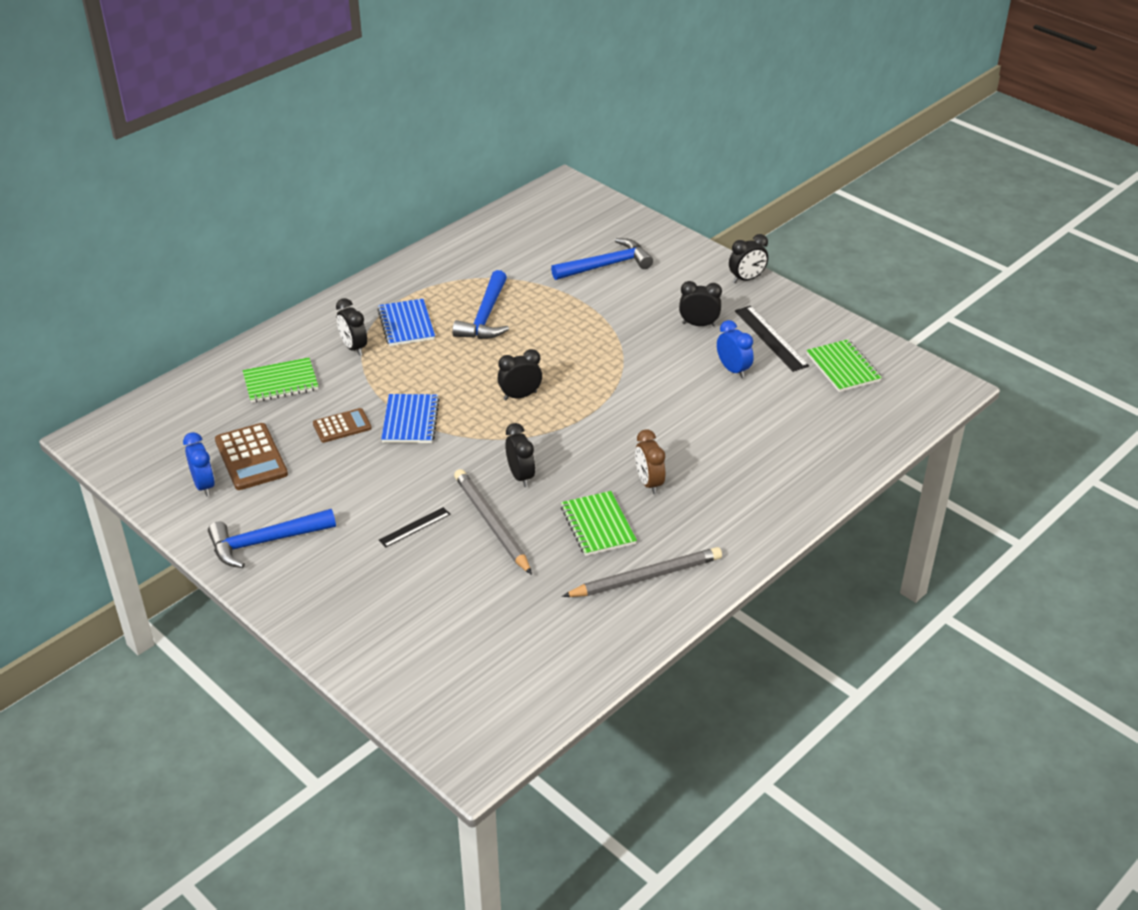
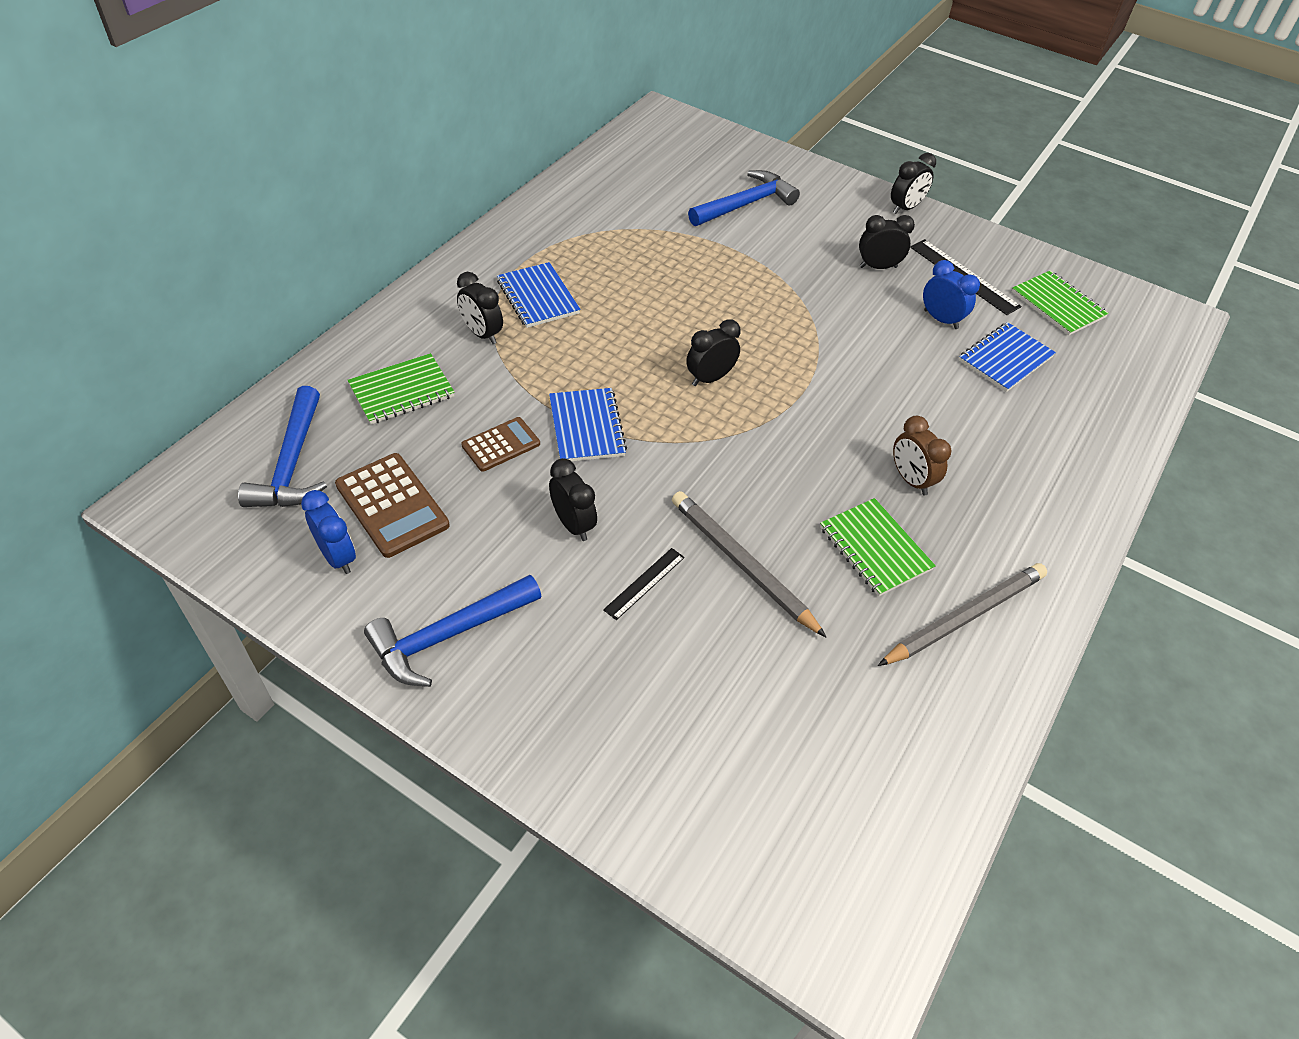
camera: 15 degrees left, 10 degrees up
blue hammer [452,270,509,339] -> blue hammer moved to [238,386,327,507]
black clock [505,423,535,487] -> black clock moved to [549,458,597,541]
none -> blue notebook [959,322,1056,392]

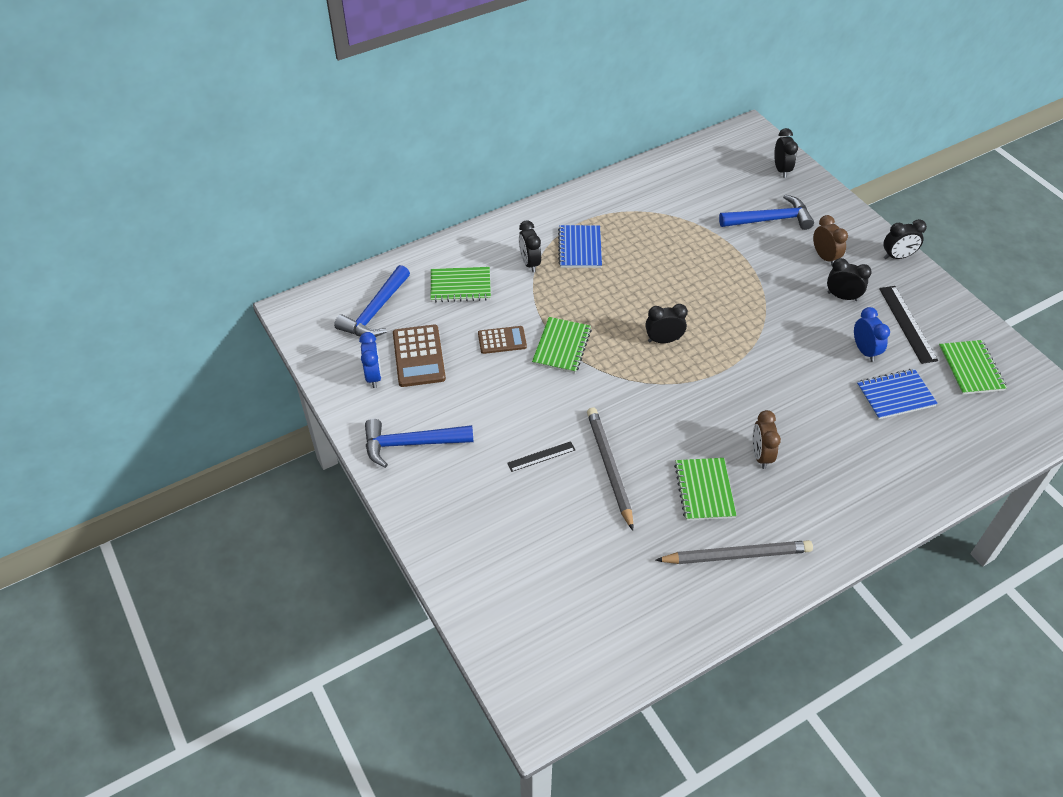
camera: 30 degrees right, 0 degrees up
blue notebook [549,388,627,461] -> green notebook [532,317,592,373]
black clock [549,458,597,541] -> black clock moved to [774,128,798,178]
none -> brown clock [813,215,848,266]

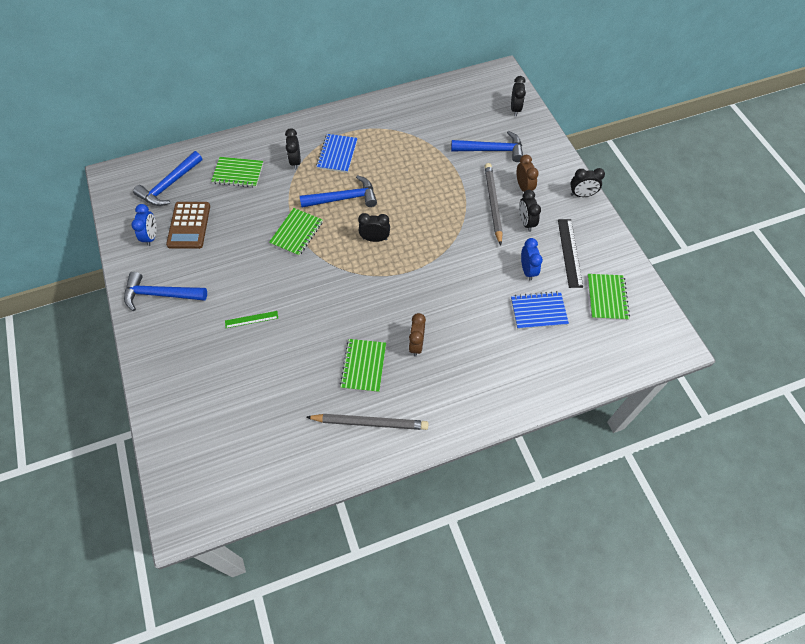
camera: 10 degrees right, 10 degrees up
brown calculator [478,326,527,354] -> none
black ruler [507,441,575,472] -> green ruler [225,311,278,328]
grey pencil [587,407,633,530] -> grey pencil moved to [485,163,503,246]
black clock [827,258,872,301] -> black clock turned 135 degrees counterclockwise [519,190,541,232]
none -> blue hammer [300,175,377,208]

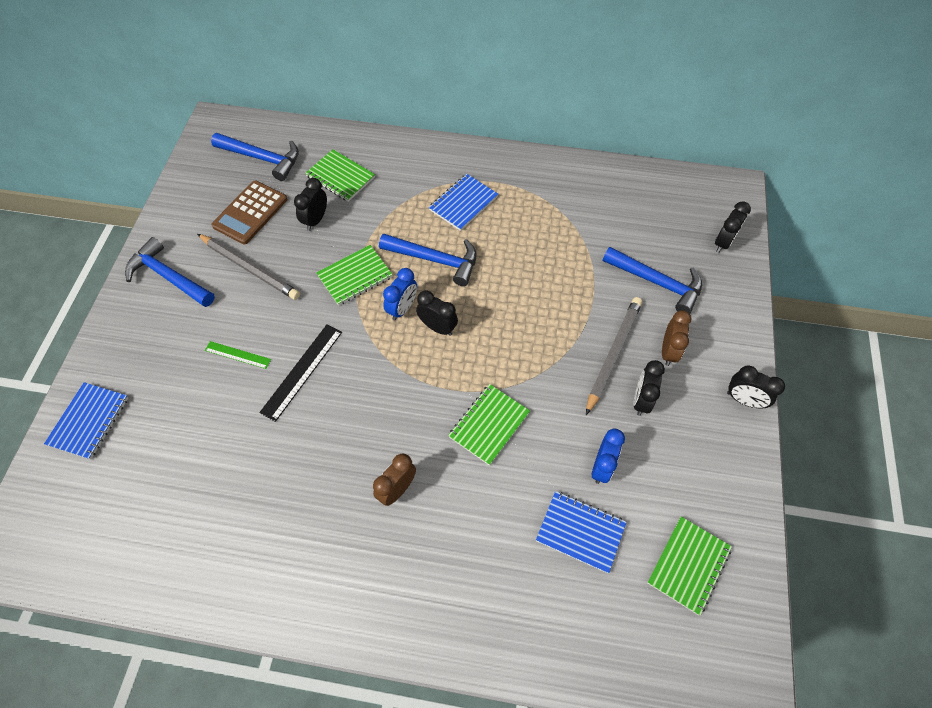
camera: 30 degrees right, 0 degrees up
blue clock [131,204,157,246] -> blue clock moved to [383,268,417,321]
blue hammer [133,151,202,206] -> blue hammer turned 135 degrees counterclockwise [211,133,299,181]
black clock [285,128,301,170] -> black clock moved to [294,178,327,231]
grey pencil [306,414,428,430] -> grey pencil moved to [197,234,300,300]
green notebook [340,339,386,392] -> green notebook moved to [448,384,530,466]
black ruler [558,219,583,288] -> black ruler moved to [259,324,342,422]
none -> blue notebook [44,382,128,459]

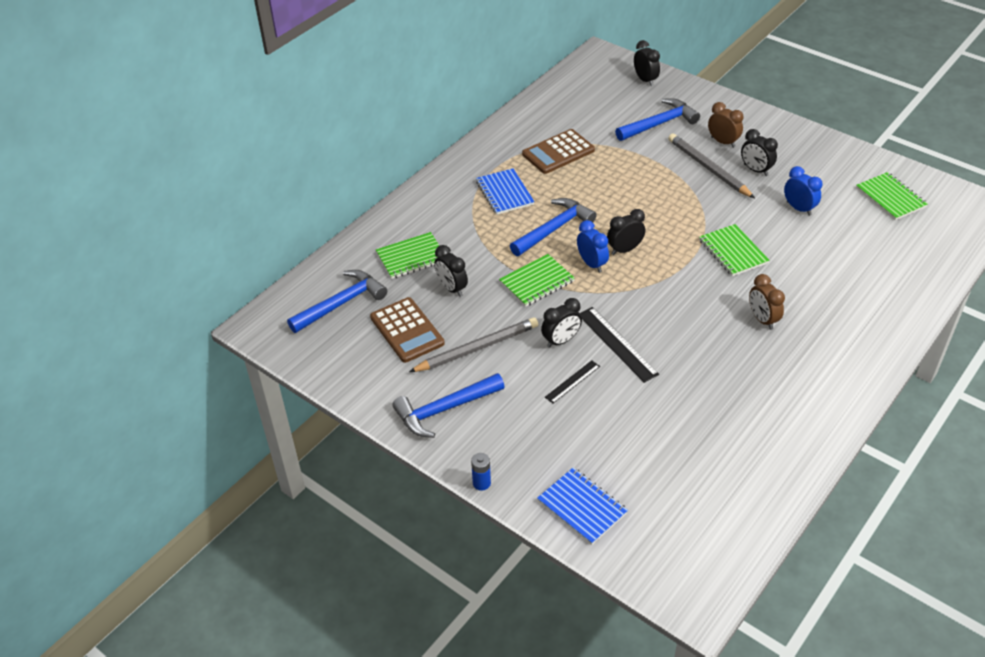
camera: 60 degrees left, 15 degrees down
green ruler [205,341,271,369] -> black ruler [545,360,600,403]
green notebook [316,245,393,306] -> green notebook turned 60 degrees clockwise [499,254,575,307]
blue notebook [536,491,627,573] -> none
black clock [727,366,785,409] -> black clock moved to [541,298,582,348]
none -> blue battery [471,453,491,491]
none -> brown calculator [522,129,595,174]

